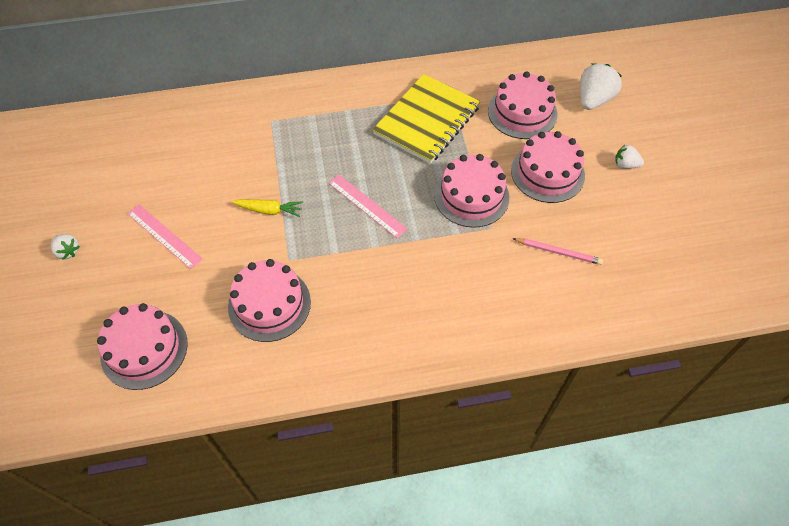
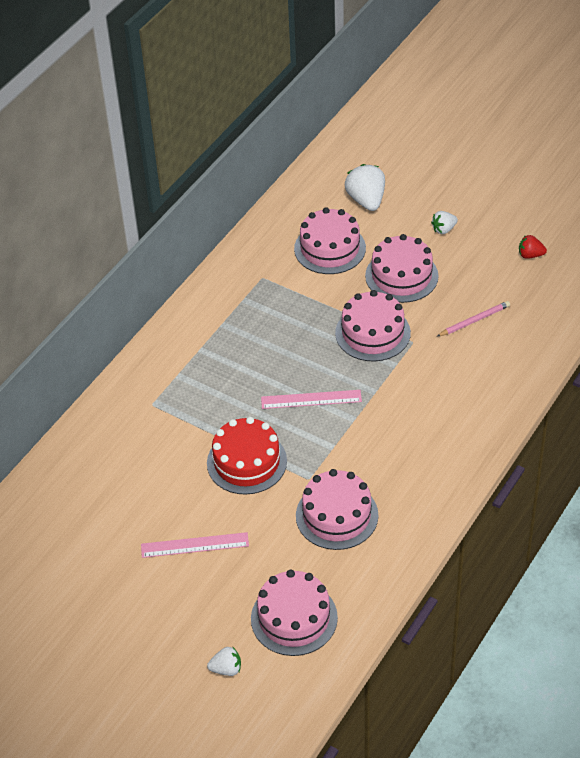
camera: 45 degrees left, 10 degrees down
white strawberry [51,234,80,260] -> white strawberry moved to [207,646,241,676]
yellow carrot [232,199,303,217] -> red cake [207,417,287,495]
yellow notebook [373,74,480,164] -> none
none -> red strawberry [519,235,547,259]

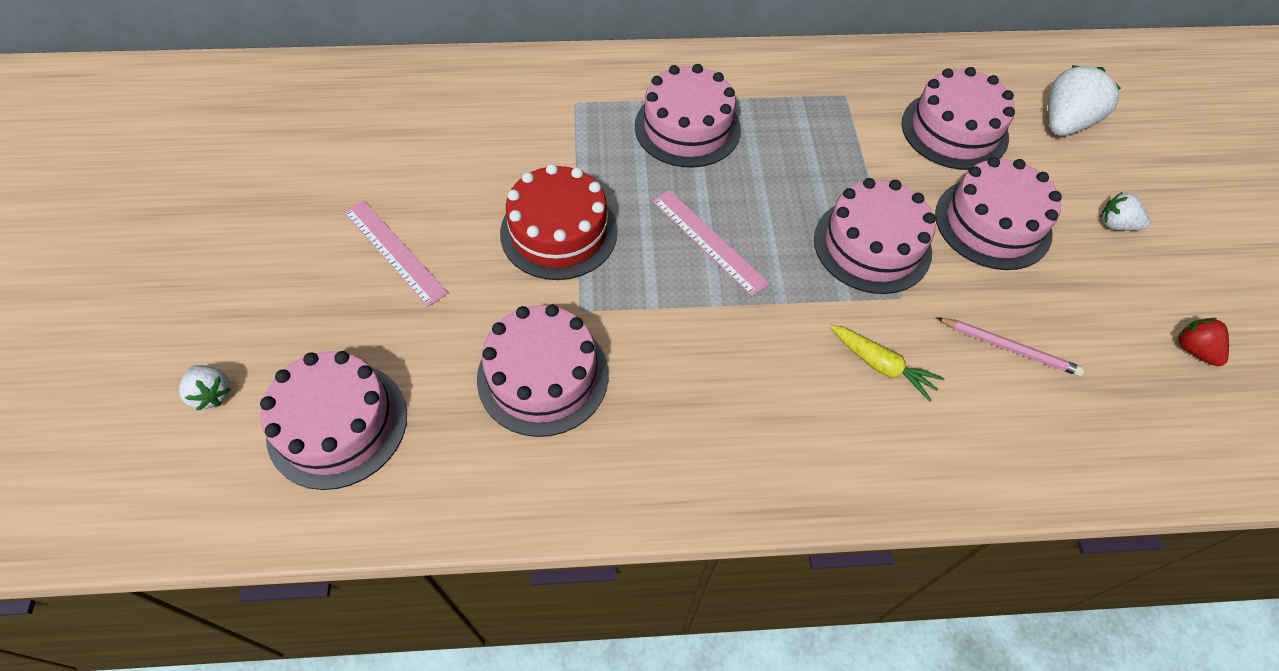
camera: 50 degrees right, 10 degrees up
none -> pink cake [635,64,741,168]
none -> yellow carrot [830,325,944,402]

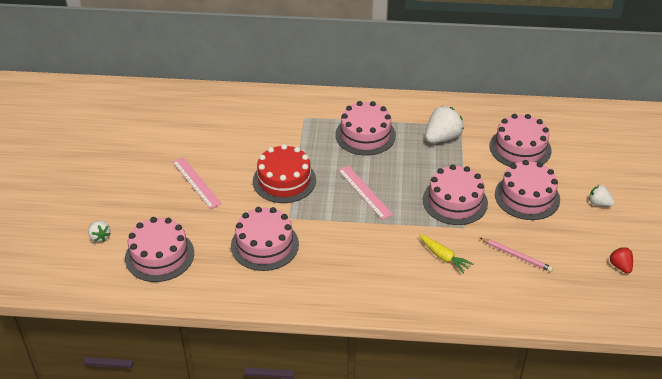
camera: 10 degrees right, 15 degrees down
white strawberry [1048,65,1121,136] -> white strawberry moved to [425,106,464,143]

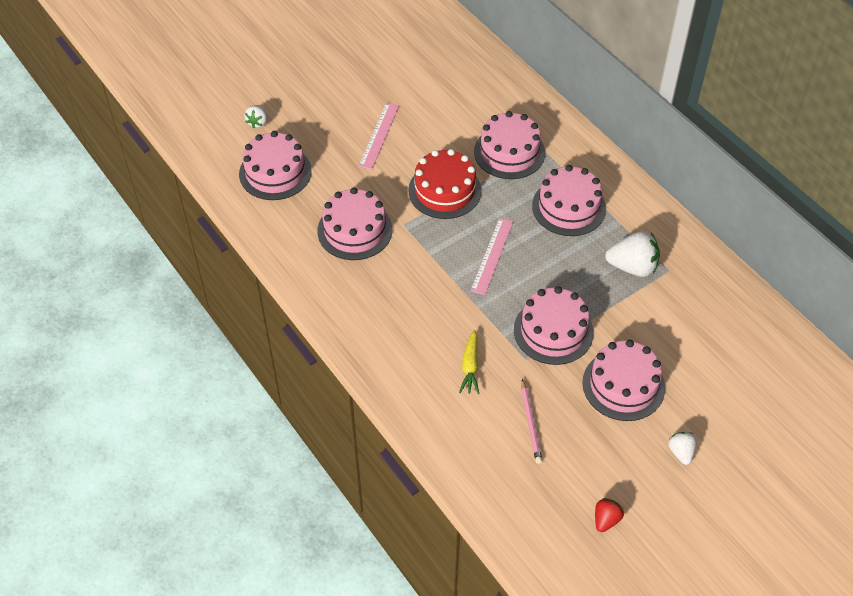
camera: 50 degrees right, 10 degrees up
pink cake [489,114,551,167] -> pink cake moved to [474,111,545,179]

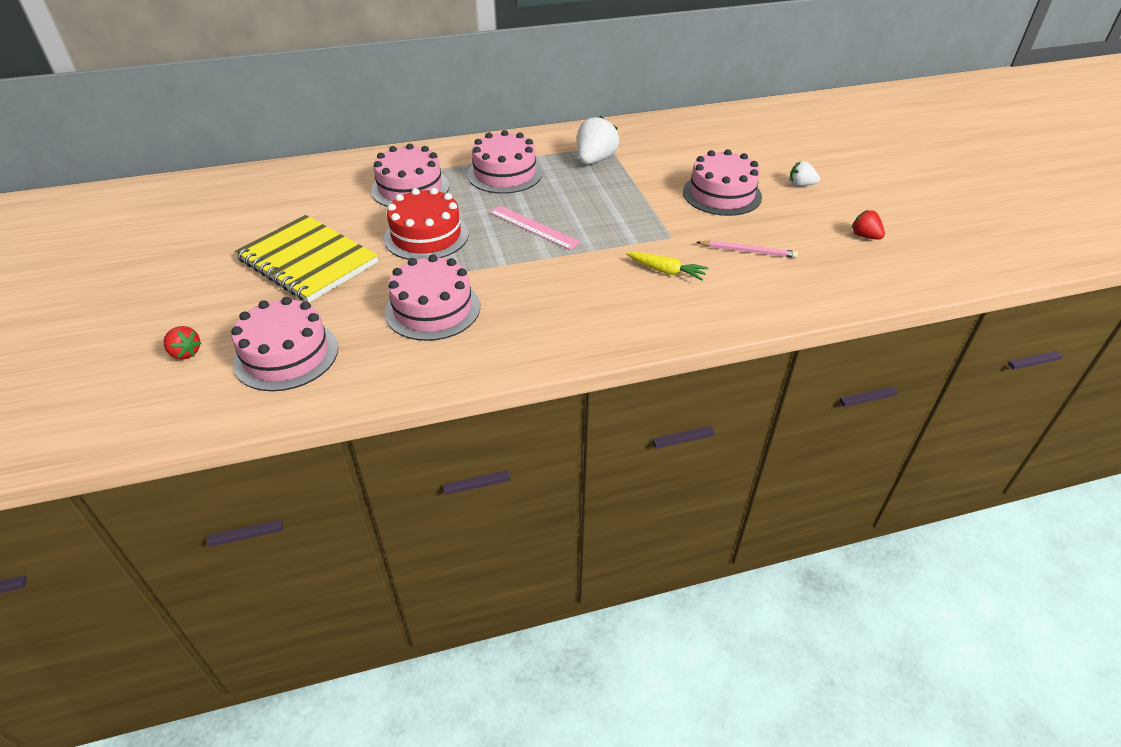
camera: 70 degrees left, 10 degrees down
white strawberry [244,105,267,128] -> red strawberry [164,326,202,360]
pink ruler [359,103,399,169] -> yellow notebook [235,215,378,303]
pink cake [514,286,594,365] -> none

